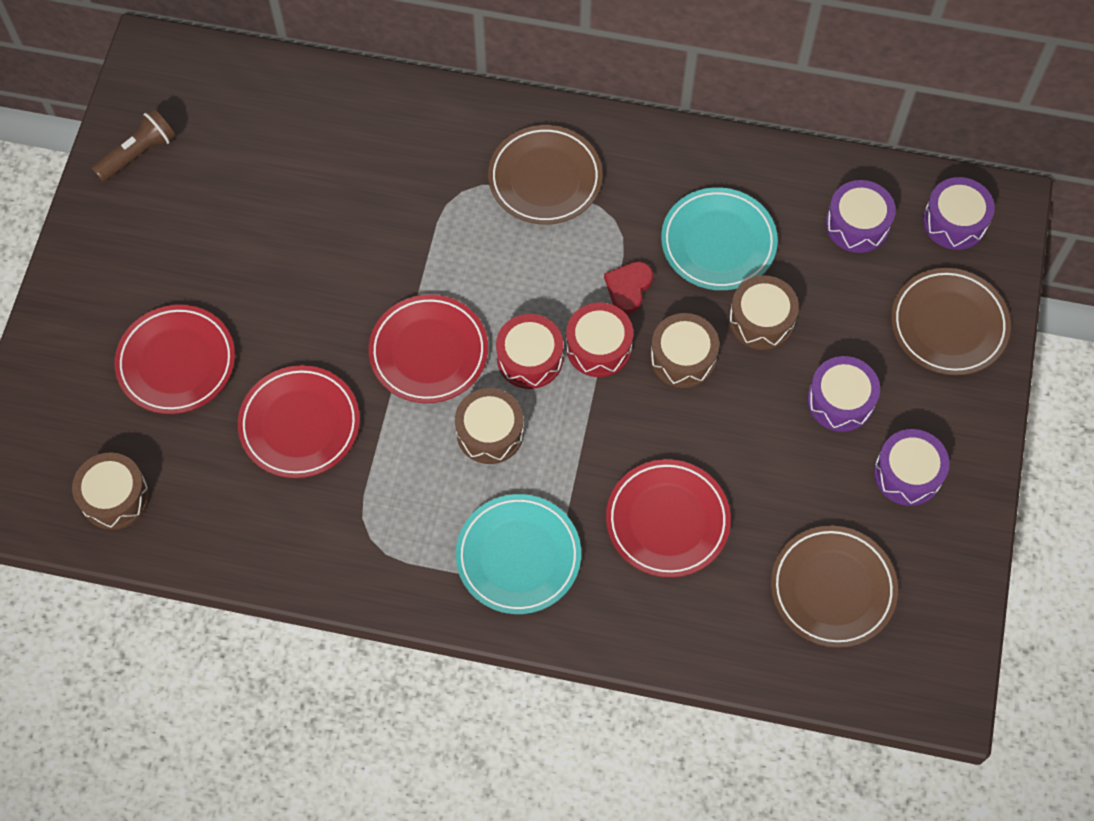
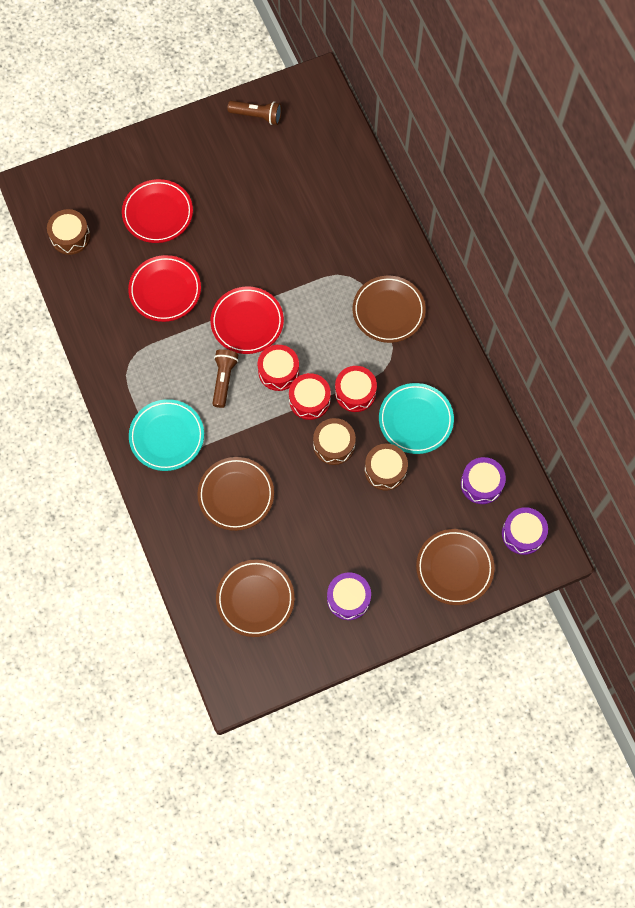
camera: 55 degrees right, 5 degrees up
brown drum [455,388,524,464] -> brown flashlight [212,349,239,408]
red heart [604,261,653,313] -> red drum [335,366,377,412]
red plate [606,459,731,578] -> brown plate [197,457,274,531]
purple drum [807,356,880,432] -> none

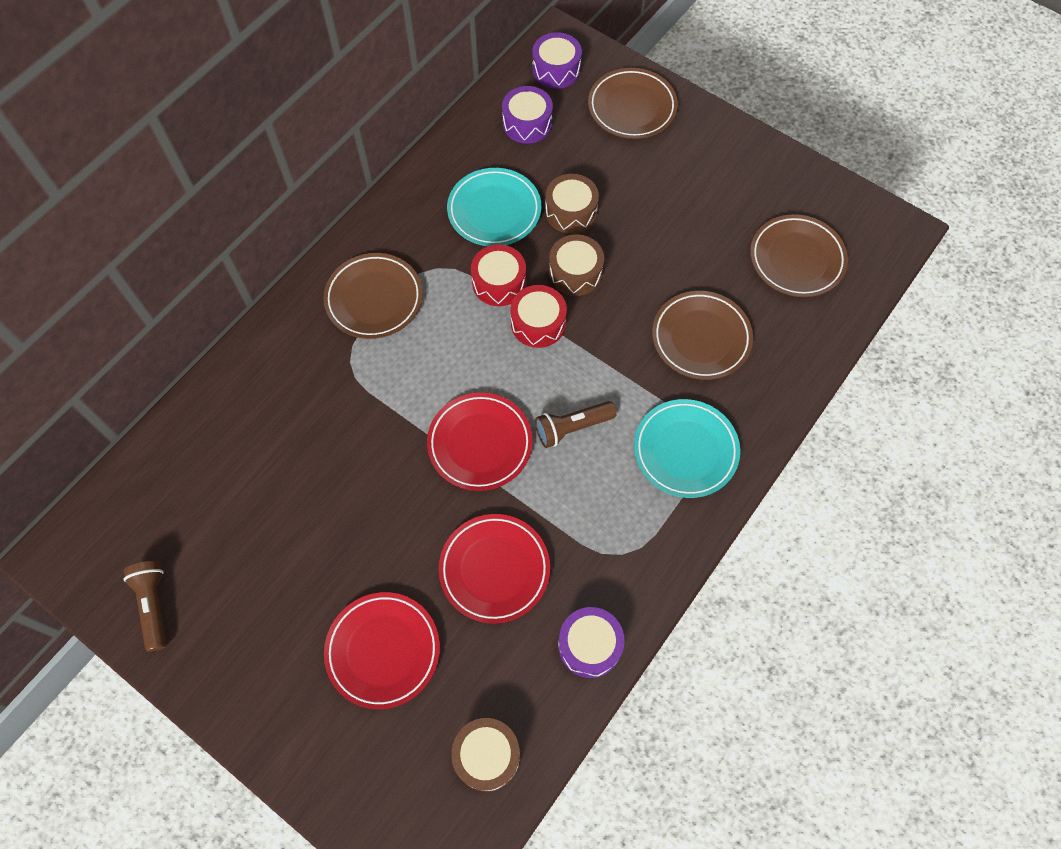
camera: 120 degrees left, 5 degrees down
red drum [258,345,299,391] -> none
purple drum [327,573,371,620] -> purple drum moved to [558,607,624,678]

